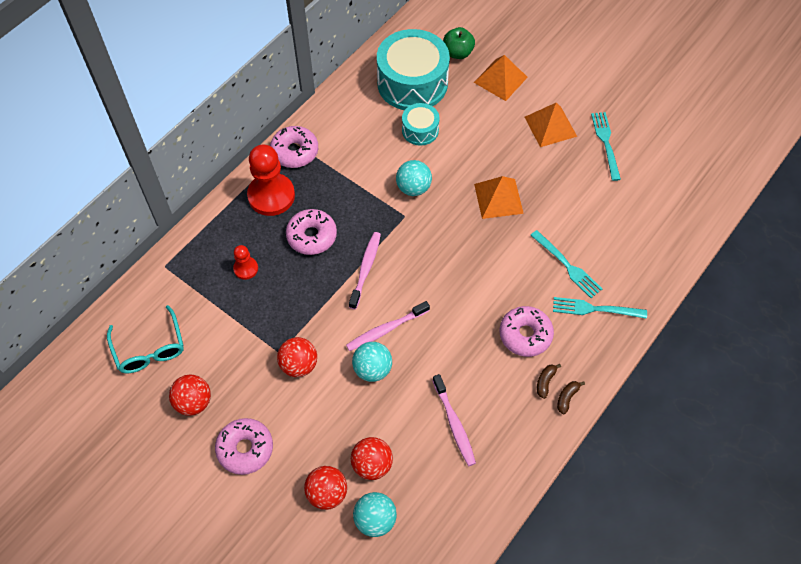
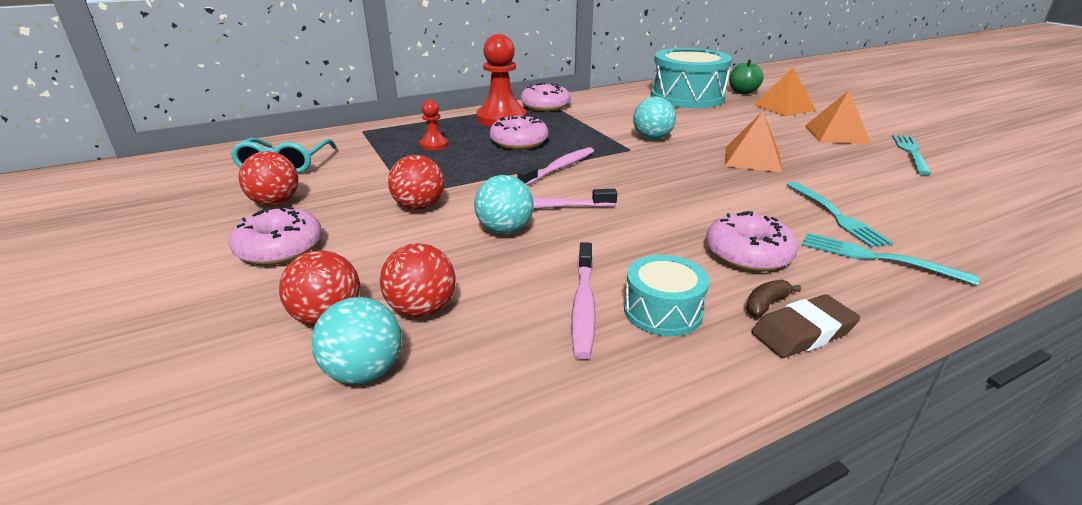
camera: 25 degrees right, 30 degrees down
turquoise drum [402,103,440,145] -> turquoise drum moved to [624,255,709,336]
brown banana [557,381,585,414] -> brown eraser [751,294,860,358]

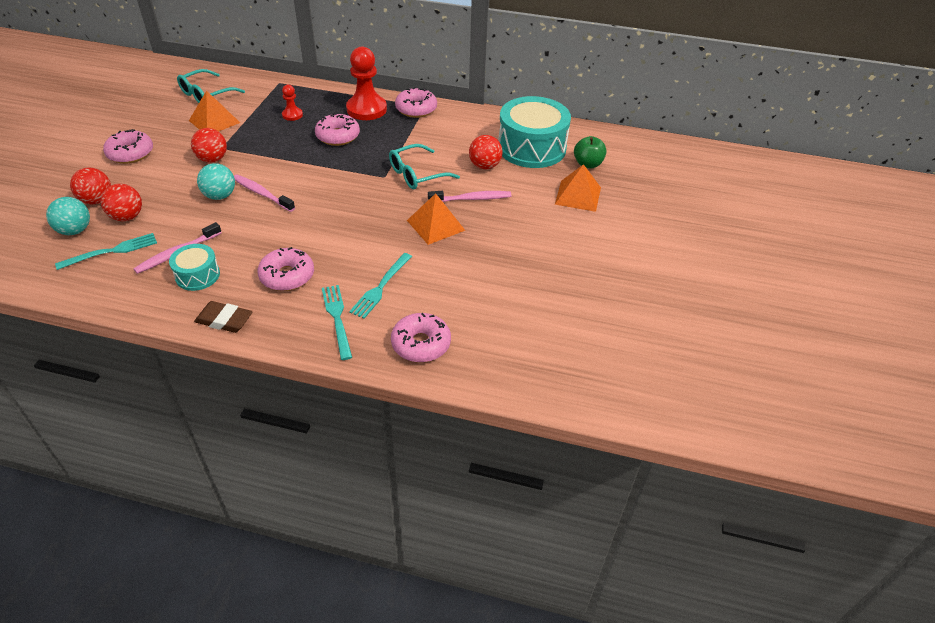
camera: 40 degrees right, 15 degrees up
red ball [239,151,298,206] -> red ball moved to [469,135,502,169]
pink toothbrush [517,147,594,186] -> pink toothbrush moved to [428,191,511,202]
turquoise ball [633,97,676,140] -> turquoise glasses [389,144,460,189]
brown banana [746,280,801,317] -> none
orange pyramid [805,90,871,144] -> orange pyramid moved to [189,90,240,132]
turquoise fork [892,134,931,175] -> turquoise fork moved to [55,233,157,270]
none -> pink donut [391,313,451,362]

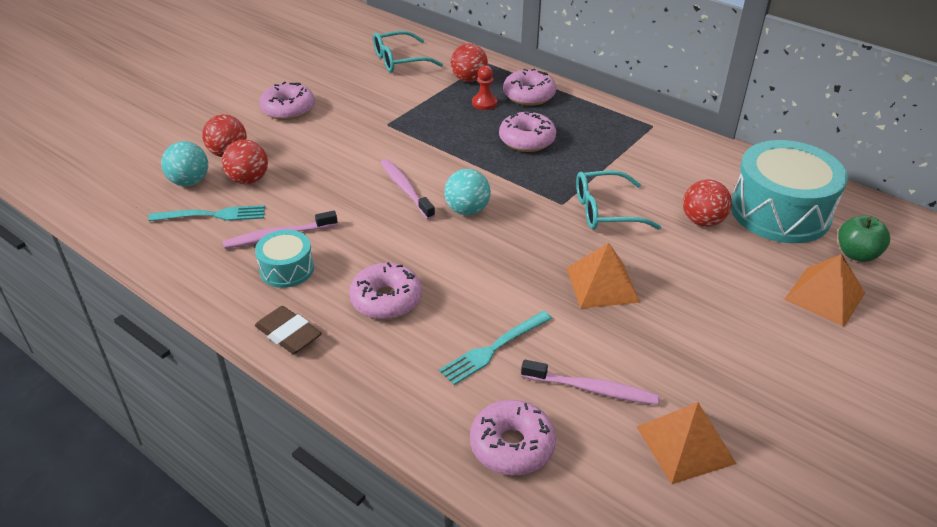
camera: 25 degrees right, 5 degrees down
orange pyramid [189,90,240,132] -> orange pyramid moved to [637,402,737,484]
red ball [191,128,227,163] -> red ball moved to [450,43,488,82]
turquoise ball [197,163,235,200] -> turquoise ball moved to [444,169,491,215]
turquoise fork [322,285,352,360] -> none
red pawn [346,47,387,120] -> none
pink donut [395,87,437,118] -> pink donut moved to [503,69,556,106]
pink toothbrush [428,191,511,202] -> pink toothbrush moved to [521,360,659,405]

